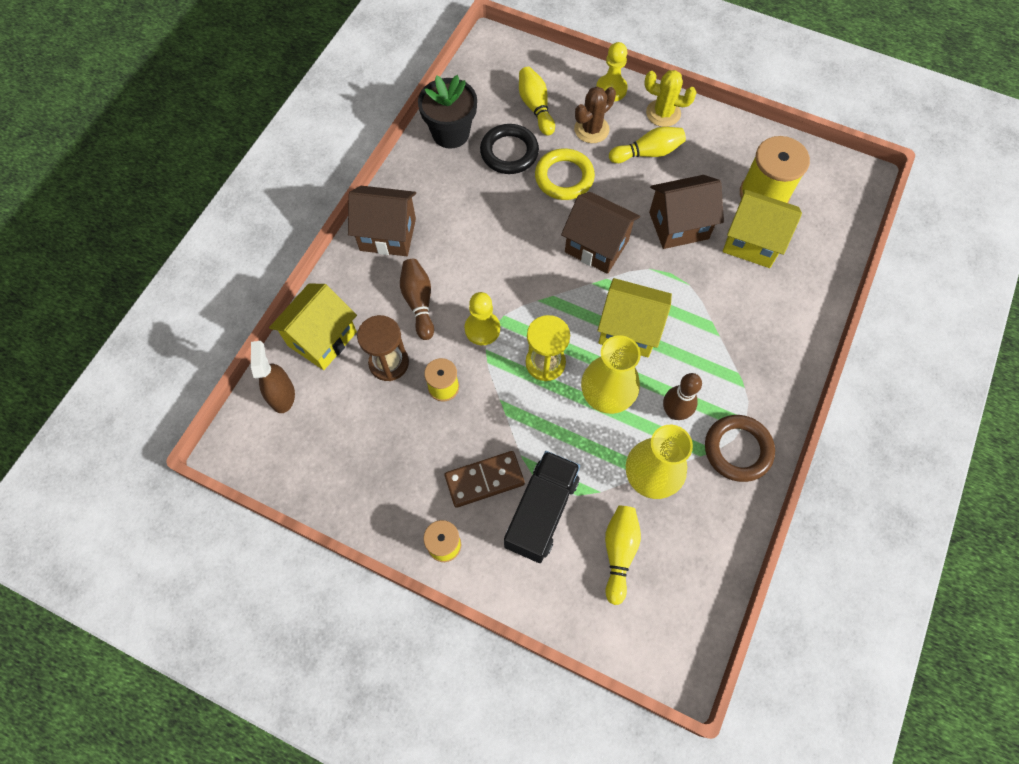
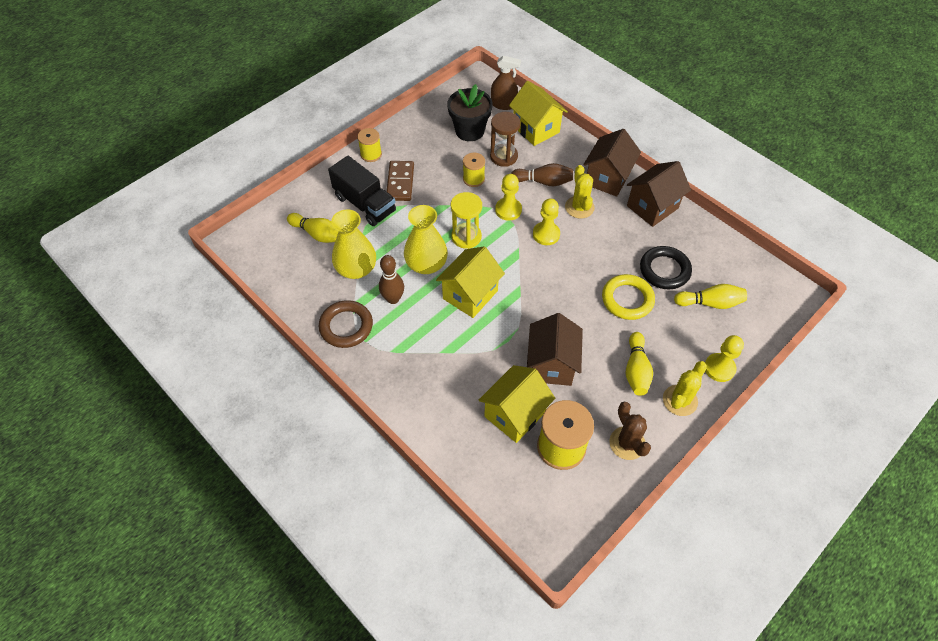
camera: 110 degrees right, 10 degrees down
black flower pot [418,75,477,149] -> black flower pot moved to [447,84,493,141]
brown house [561,192,640,274] -> brown house moved to [627,161,691,227]
brown cactus [574,87,616,143] -> brown cactus moved to [609,402,651,460]
none -> yellow pawn [533,198,560,245]
none -> yellow cactus [565,165,595,219]

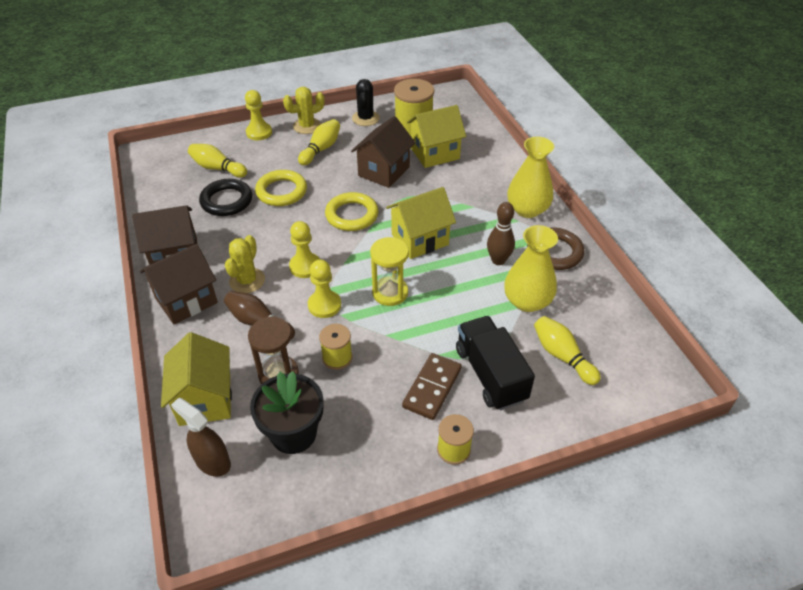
camera: 155 degrees left, 10 degrees down
yellow vase [404,205,448,274] -> yellow vase moved to [507,137,554,218]
brown cactus [609,402,651,460] -> black cactus [352,79,380,126]
none -> yellow ring [325,192,379,231]

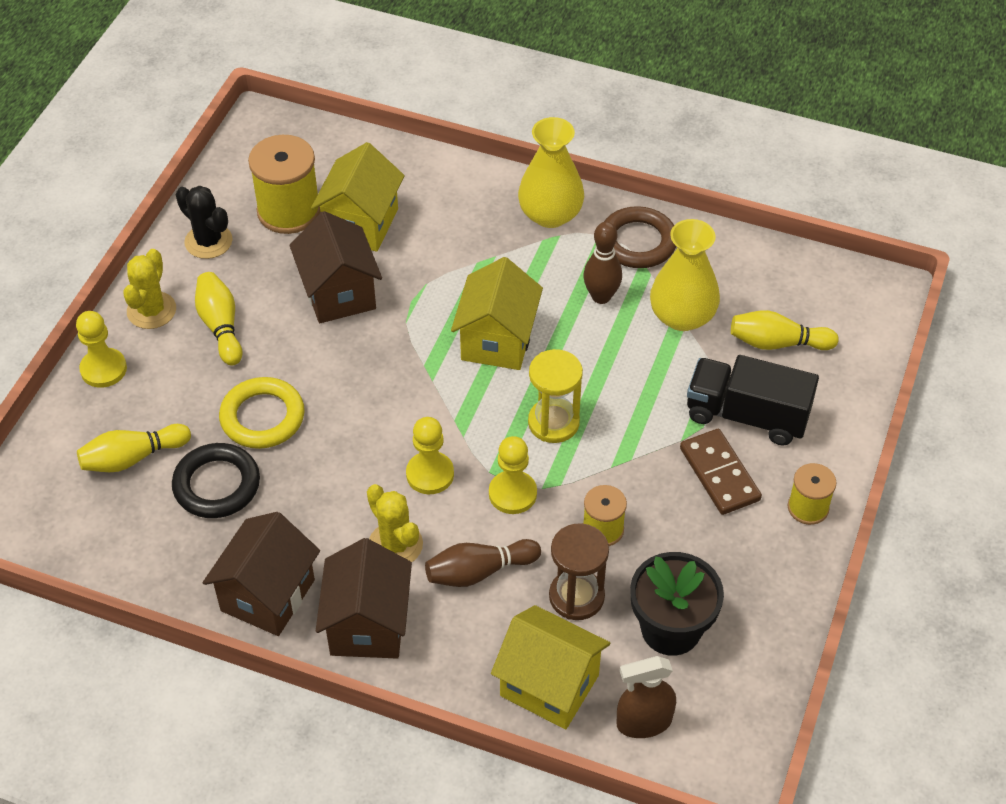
camera: 50 degrees left, 5 degrees up
yellow ring [325,192,379,231] -> none

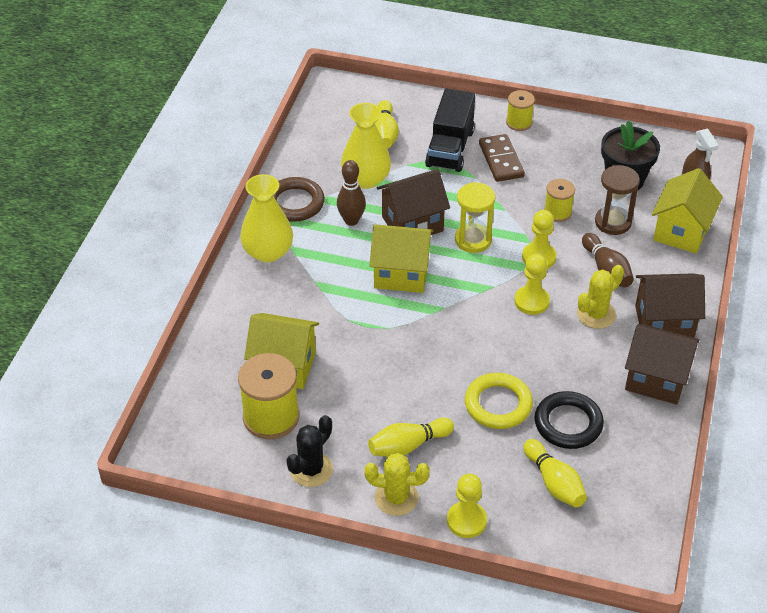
camera: 95 degrees left, 5 degrees down
brown house [289,211,382,323] -> brown house moved to [377,169,450,235]
brown domino [680,429,762,515] -> brown domino turned 75 degrees counterclockwise [479,134,525,182]

